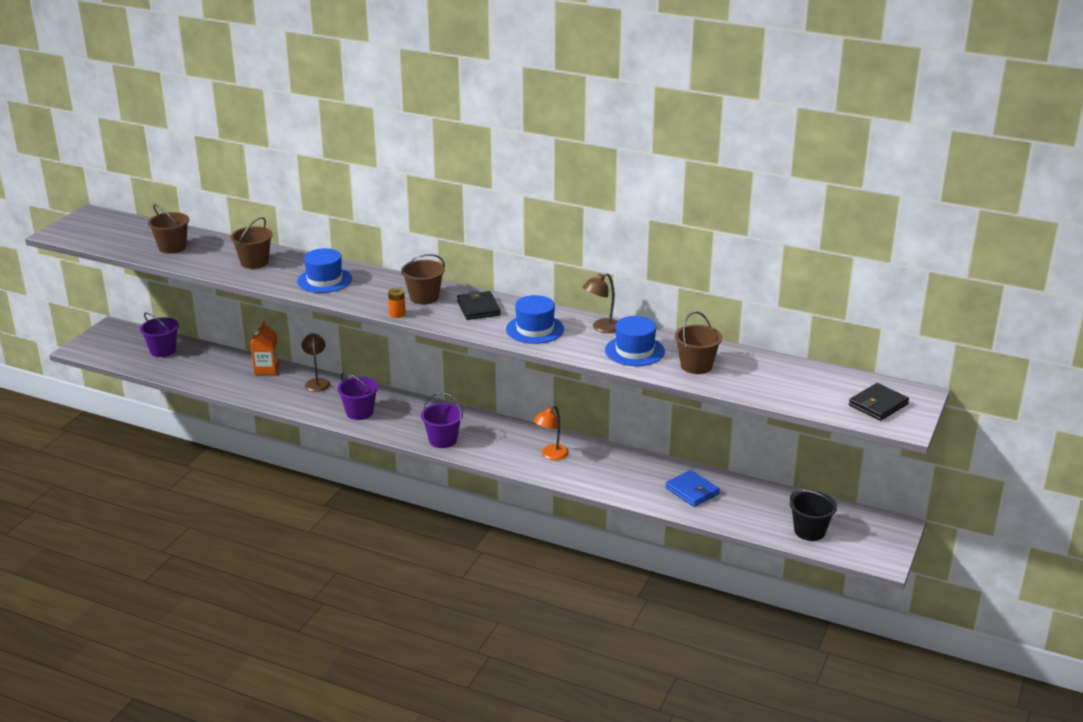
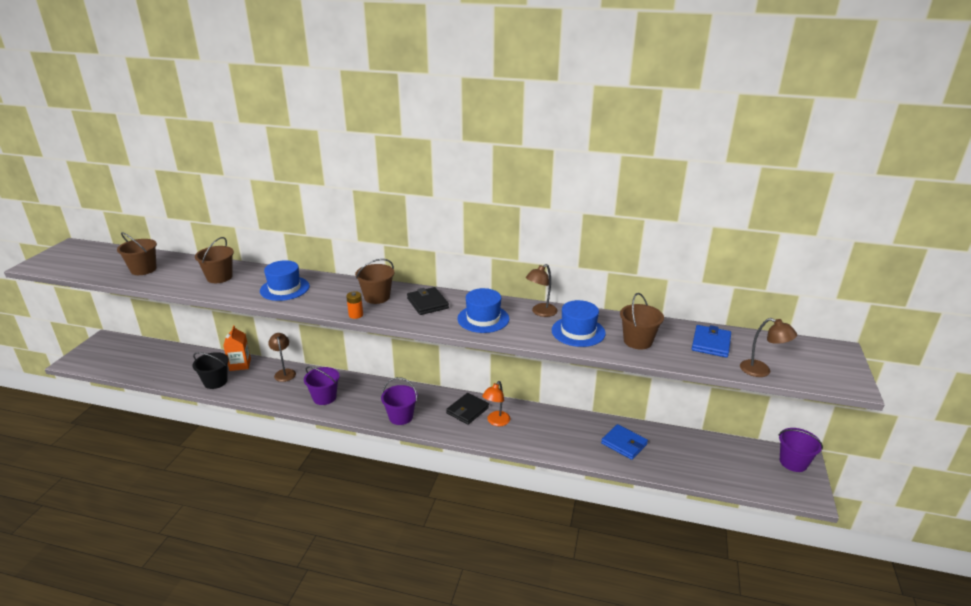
camera: 10 degrees left, 0 degrees up
purple bucket [140,312,179,357] -> purple bucket moved to [779,428,823,472]
black bucket [790,490,837,541] -> black bucket moved to [192,352,229,389]
black wallet [849,383,909,421] -> black wallet moved to [446,393,489,425]
none -> blue wallet [692,325,731,358]
none -> brown lamp [740,318,797,377]

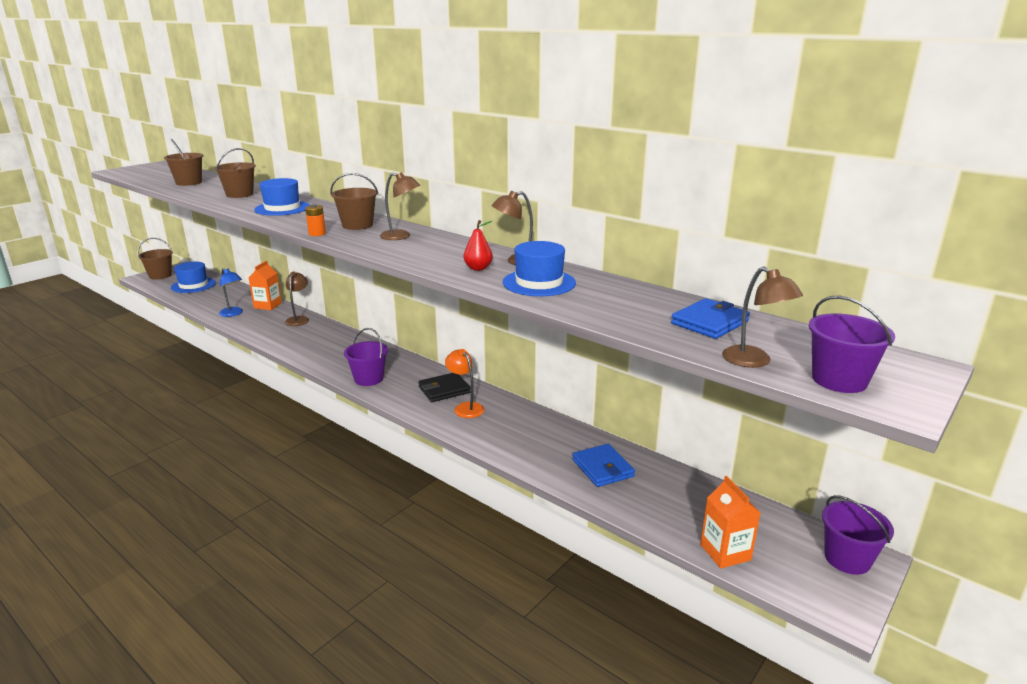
camera: 25 degrees right, 5 degrees down
black bucket [192,352,229,389] -> blue lamp [219,268,243,317]
purple bucket [304,367,340,405] -> purple bucket moved to [809,296,895,393]
black wallet [407,287,449,315] -> brown lamp [380,172,420,240]
blue hat [457,288,509,333] -> blue hat moved to [171,262,216,293]
orange lamp [482,381,510,426] -> orange lamp turned 90 degrees clockwise [445,349,484,418]
brown bucket [620,293,664,349] -> brown bucket moved to [137,238,173,279]
none -> red pear [463,220,493,271]
none -> orange carton [700,476,761,568]

